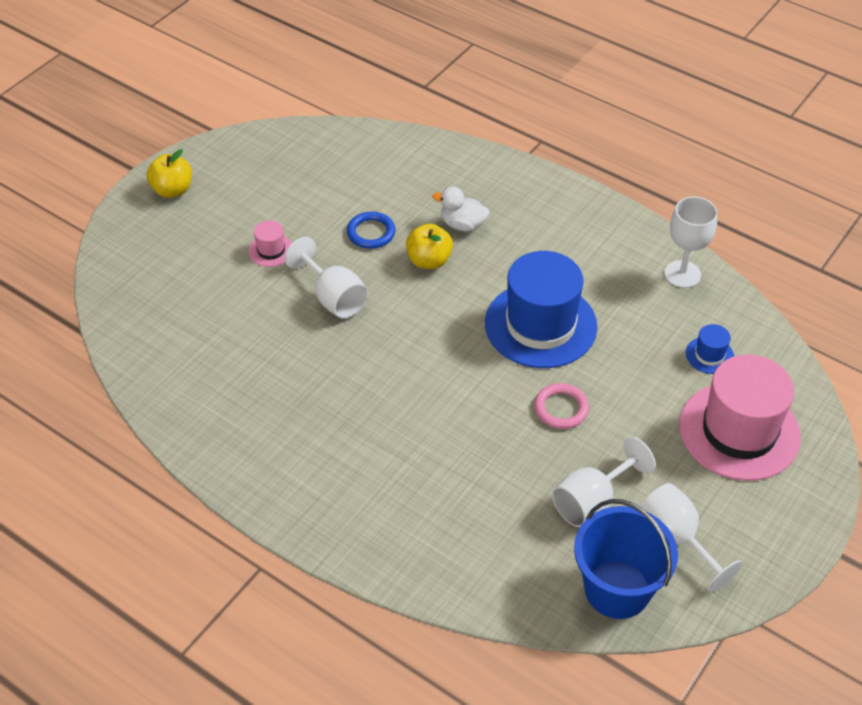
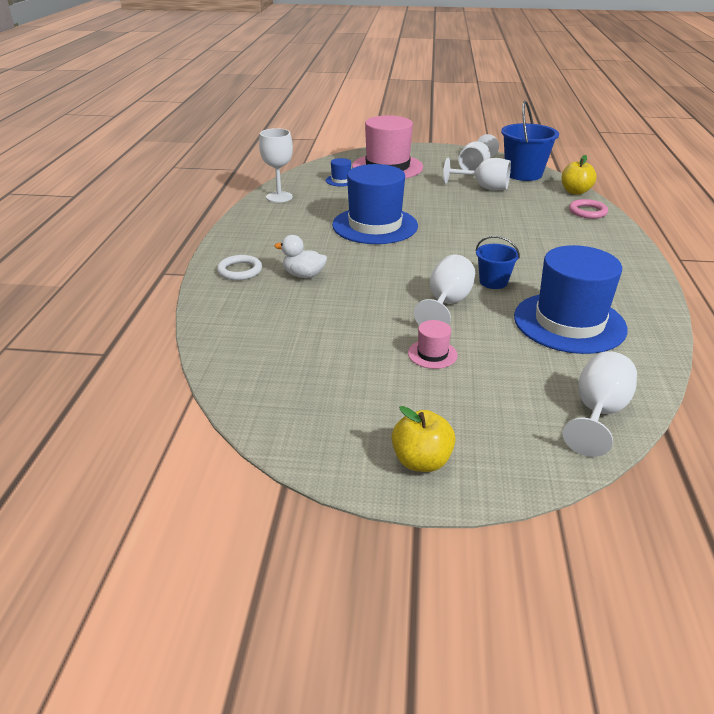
camera: 120 degrees left, 15 degrees down
blue ring [347,212,395,249] -> none
yellow apple [406,223,453,269] -> yellow apple moved to [561,155,597,195]
white duck [433,187,489,231] -> white duck turned 120 degrees clockwise [274,235,327,278]
pink ring [534,383,589,429] -> pink ring moved to [569,199,608,219]
none -> white ring [217,255,262,280]
none -> blue bucket [476,236,520,289]
none -> blue hat [514,245,628,354]
none -> white goblet [562,351,637,457]

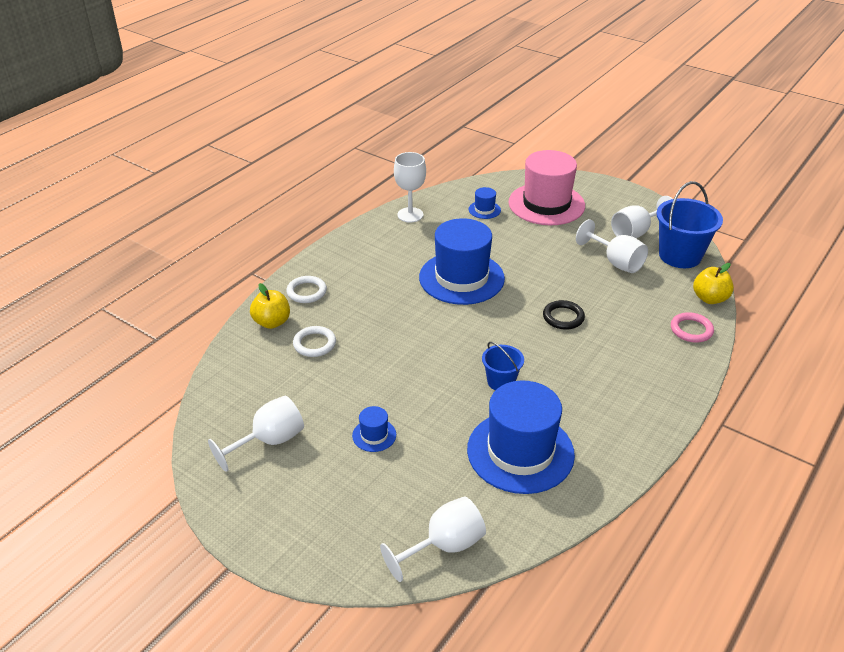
camera: 30 degrees right, 5 degrees up
white duck [274,235,327,278] -> none
yellow apple [392,406,456,472] -> yellow apple moved to [250,283,290,329]
pink hat [408,320,458,369] -> blue hat [352,406,396,452]
white goblet [414,255,475,325] -> white goblet moved to [208,396,304,472]
none -> white ring [293,326,336,357]
none -> black ring [543,300,585,330]

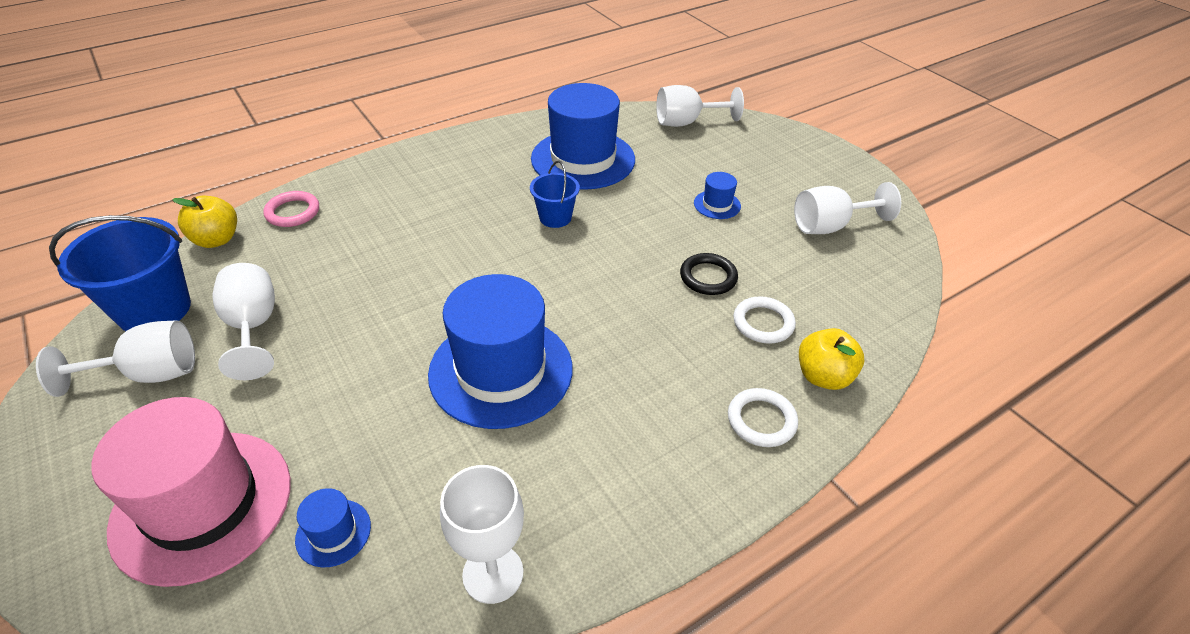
camera: 160 degrees left, 5 degrees up
black ring [543,300,585,330] -> black ring moved to [680,253,738,295]

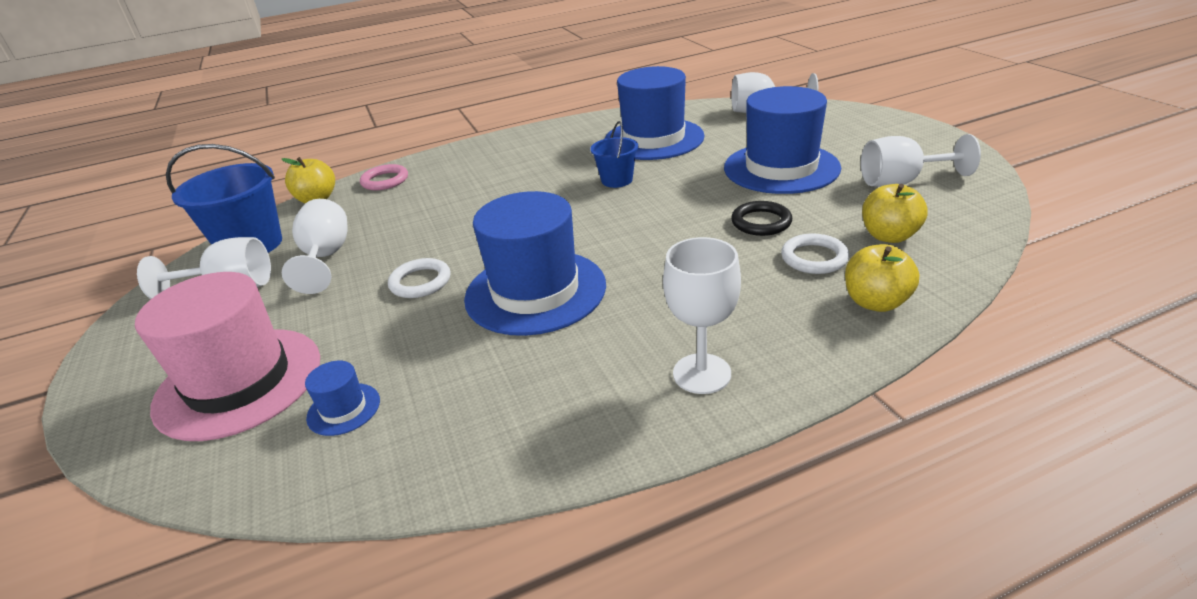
camera: 15 degrees right, 10 degrees down
white goblet [440,465,524,604] -> white goblet moved to [663,237,741,394]
blue hat [694,172,741,219] -> blue hat [724,86,841,194], size x2.38
white ring [728,388,798,447] -> white ring moved to [388,258,451,298]
none -> yellow apple [862,184,927,243]

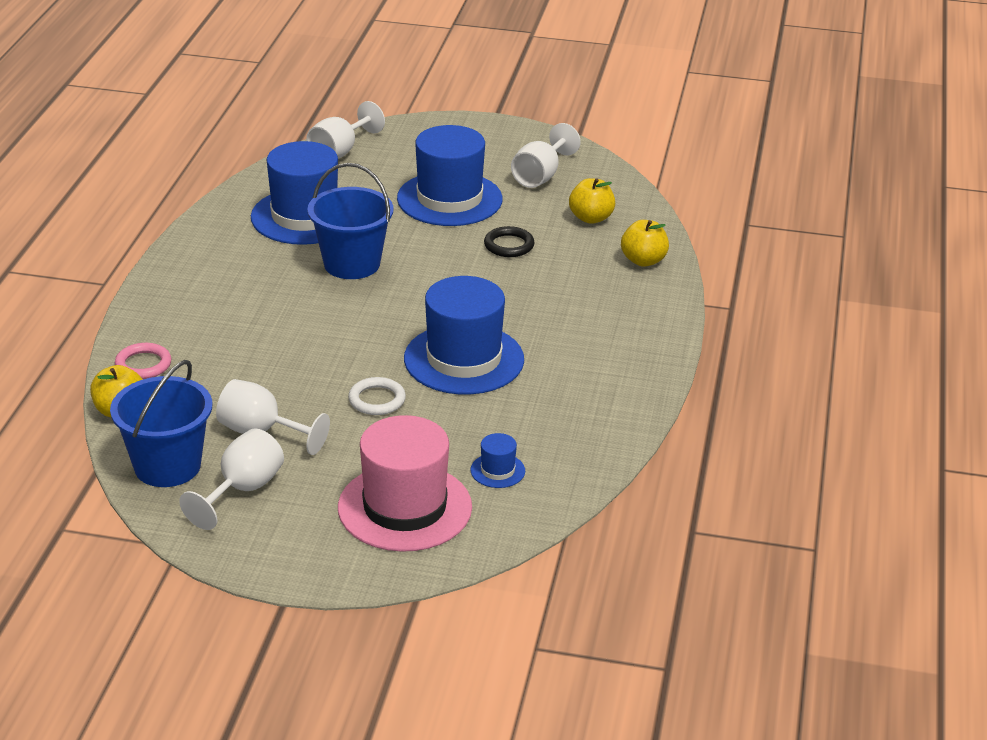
camera: 60 degrees left, 0 degrees up
blue bucket [590,121,638,188] -> blue bucket [307,163,393,279], size x1.79
white goblet [663,237,741,394] -> none
white ring [781,233,849,274] -> none

